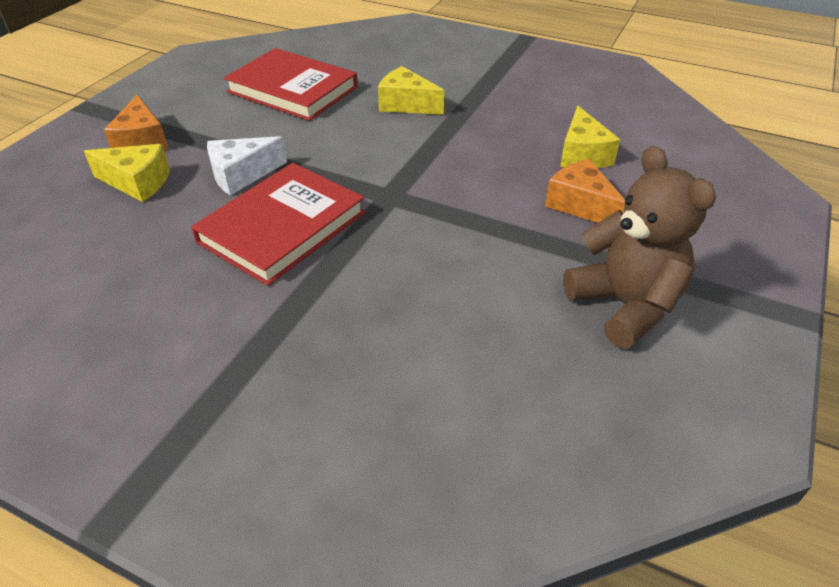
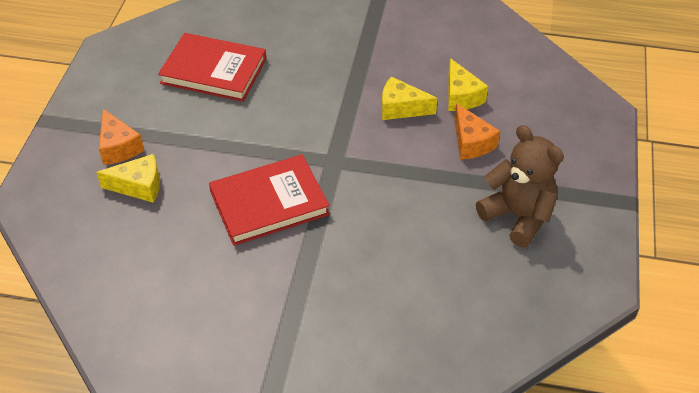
camera: 15 degrees left, 5 degrees up
red book [191,163,365,286] -> red book turned 45 degrees clockwise [209,154,330,246]
white cheese [207,136,287,195] -> none
yellow cheese [378,66,444,115] -> yellow cheese moved to [382,76,437,120]
orange cheese [545,159,625,223] -> orange cheese turned 150 degrees counterclockwise [454,103,500,160]

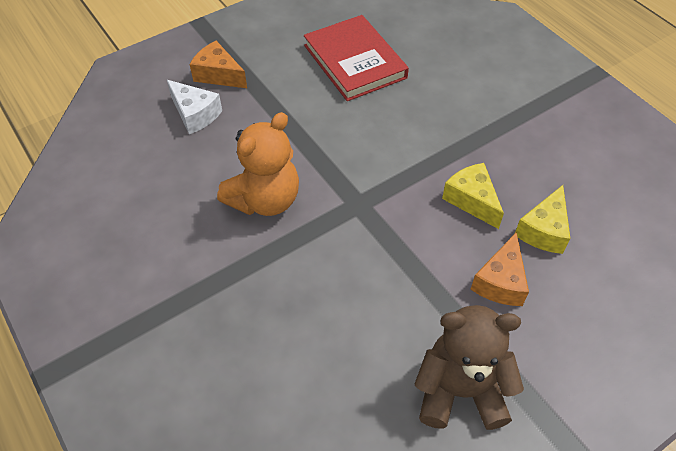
camera: 45 degrees right, 5 degrees up
yellow cheese [96,154,160,203] -> white cheese [167,80,222,134]
orange cheese [99,109,144,165] -> orange cheese turned 105 degrees clockwise [190,41,247,88]
red book [209,154,330,246] -> orange teddy bear [217,112,299,216]
brown teddy bear [476,125,564,247] -> brown teddy bear turned 90 degrees counterclockwise [415,305,524,430]

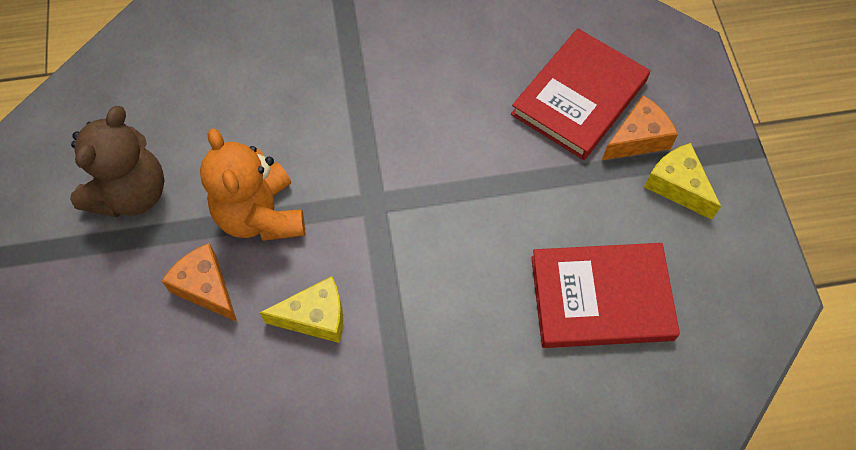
camera: 115 degrees right, 10 degrees up
white cheese [167,80,222,134] -> red book [511,28,650,160]
orange teddy bear [217,112,299,216] -> orange teddy bear moved to [200,128,305,241]
yellow cheese [515,185,570,254] -> yellow cheese moved to [644,143,721,220]

